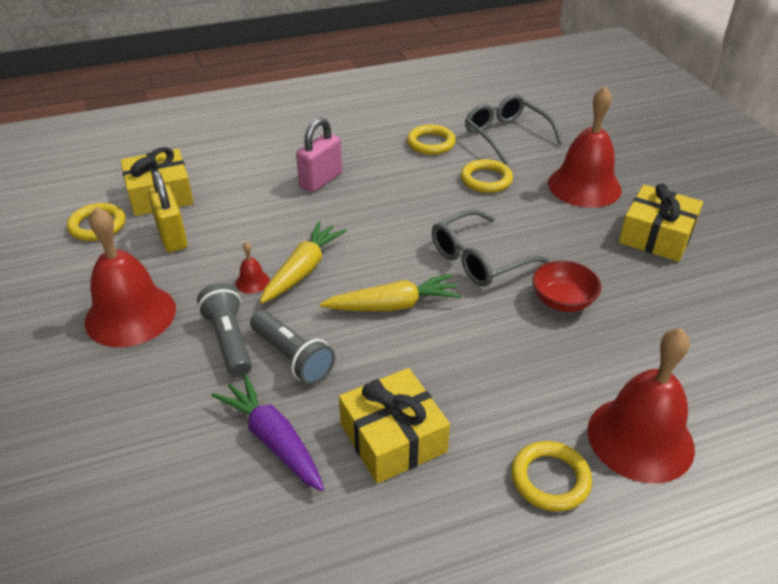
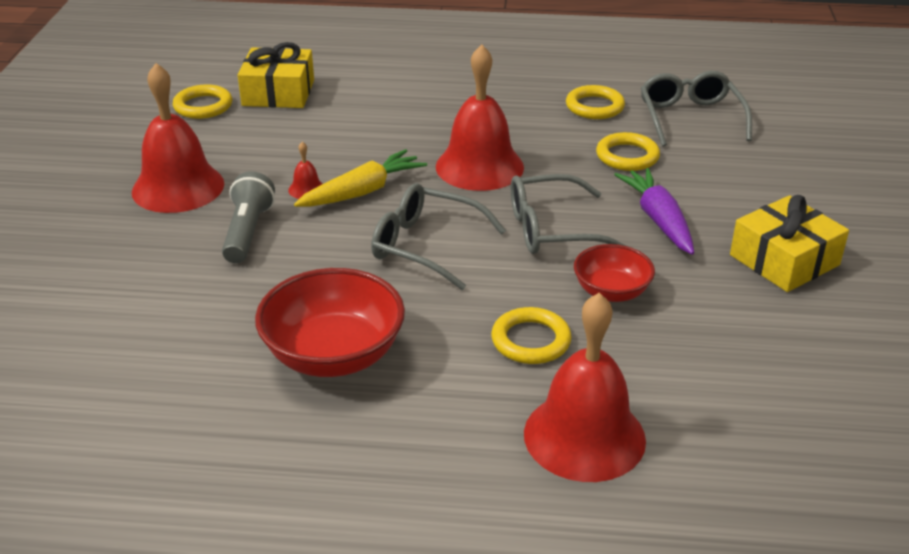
camera: 25 degrees right, 5 degrees down
yellow padlock [148,171,187,252] -> none
purple carrot [211,374,324,491] -> purple carrot moved to [614,168,694,255]
grey flashlight [250,310,335,385] -> none
pink padlock [296,117,342,192] -> none
yellow carrot [320,274,462,311] -> grey glasses [371,183,506,290]
yellow gift [339,368,450,484] -> red bowl [255,268,405,377]
yellow ring [511,441,592,512] -> yellow ring moved to [491,307,572,364]
red bell [548,86,622,208] -> red bell moved to [436,44,524,191]

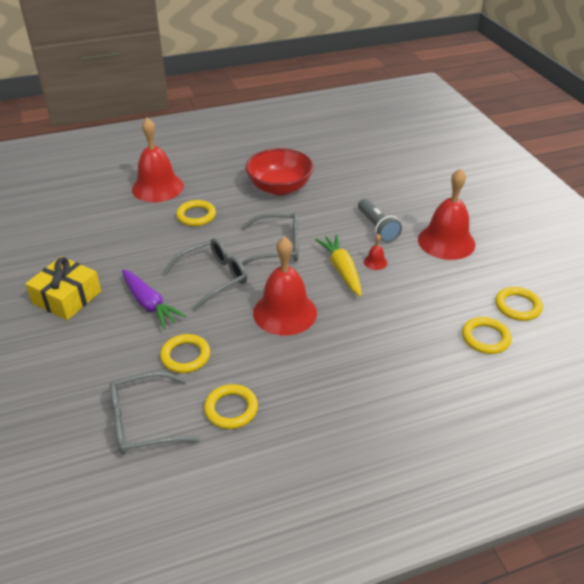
camera: 155 degrees right, 5 degrees up
yellow gift [238,42,314,108] -> yellow ring [462,317,512,354]
yellow carrot [294,149,427,207] -> yellow carrot turned 135 degrees clockwise [315,234,362,296]
red bowl [574,244,655,302] -> none
grey glasses [641,71,752,147] -> grey glasses turned 105 degrees clockwise [110,371,200,455]

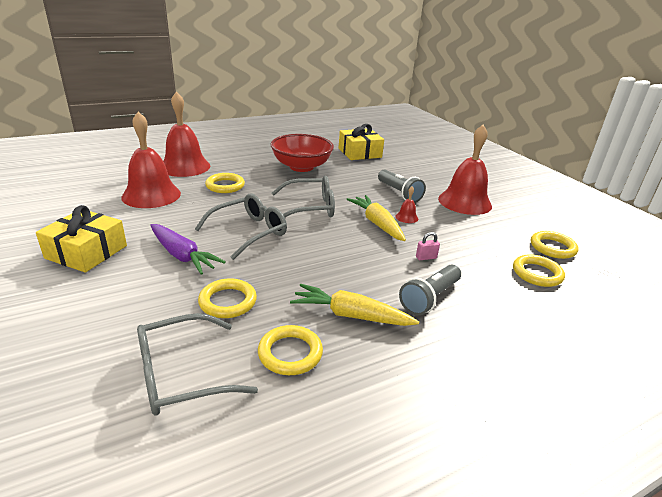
camera: 10 degrees left, 10 degrees down
red bell [253,236,317,336] -> red bell moved to [121,112,181,208]
none -> yellow carrot [290,284,419,326]
none -> yellow gift [339,124,384,160]
none -> grey flashlight [399,265,461,315]
none -> pink padlock [416,232,440,260]

